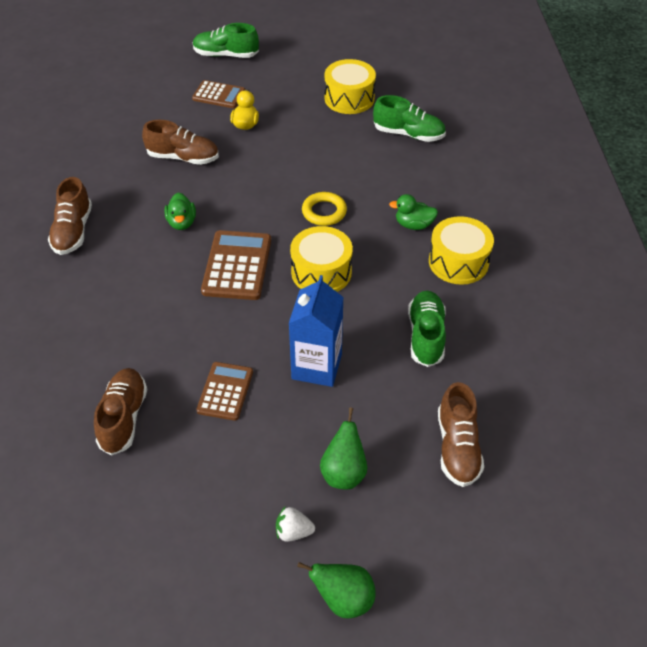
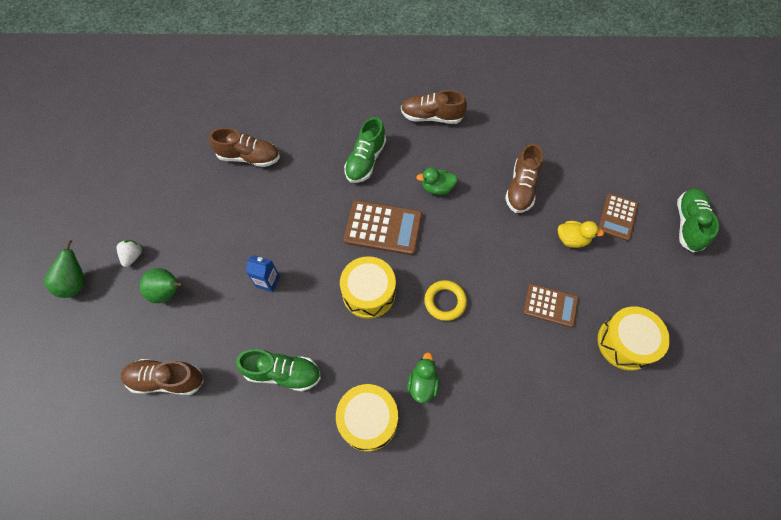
camera: 95 degrees right, 15 degrees up
brown calculator [196,362,253,421] -> brown calculator moved to [523,284,578,327]
blue carton [289,275,344,387] -> blue carton [246,255,280,292], size x0.55
green shoe [373,95,446,142] -> green shoe moved to [344,117,386,183]

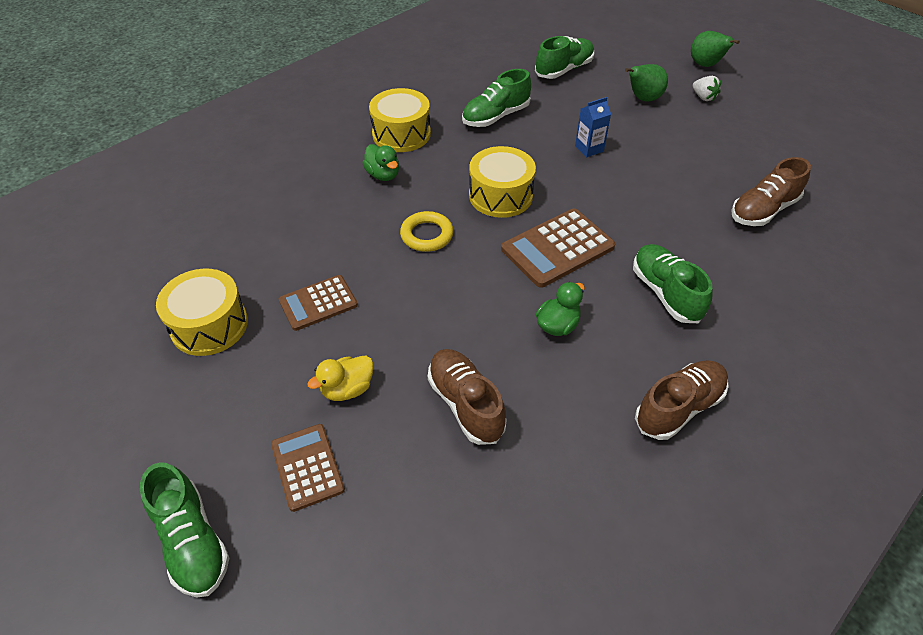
camera: 135 degrees right, 15 degrees down
brown shoe [121,359,204,395] -> green shoe [535,36,594,79]

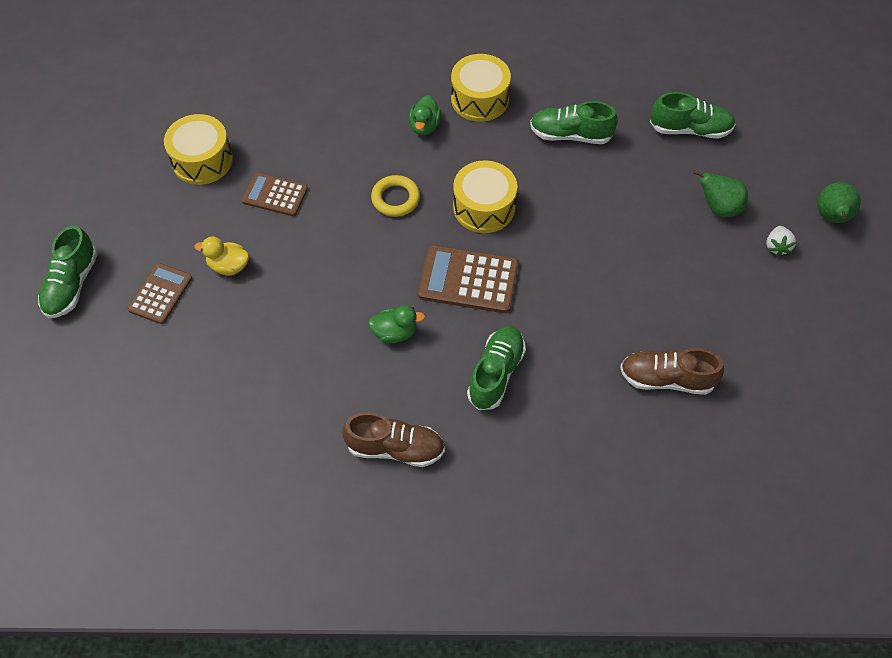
camera: 45 degrees right, 10 degrees up
brown shoe [428,349,507,445] -> none
blue carton [575,97,611,157] -> none

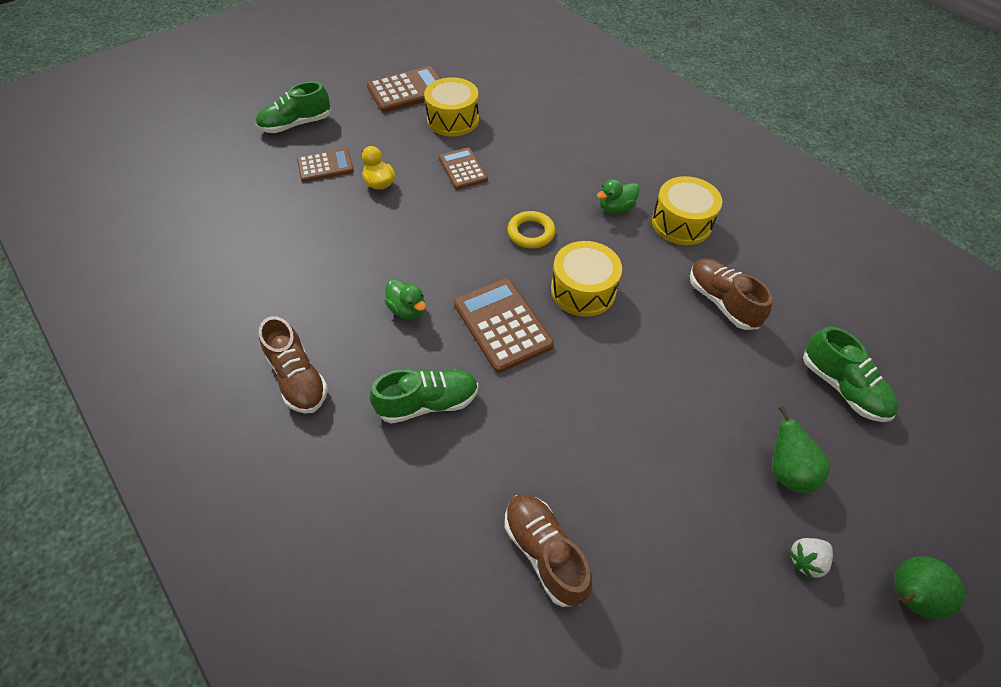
camera: 50 degrees right, 5 degrees down
green shoe [530,101,618,144] -> brown shoe [690,258,773,330]
none -> brown calculator [367,66,441,112]

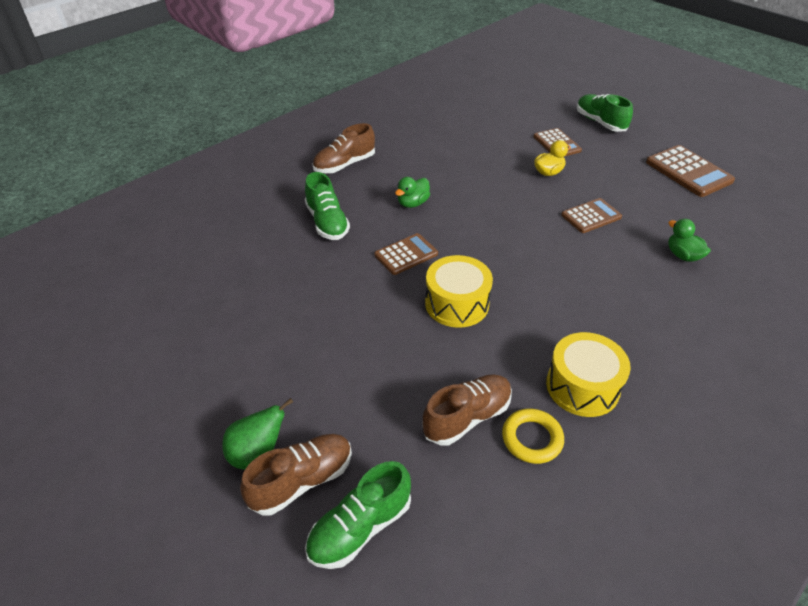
camera: 85 degrees right, 10 degrees down
yellow drum [424,77,479,136] -> none
brown calculator [454,278,554,373] -> brown calculator [375,233,438,275], size x0.65
brown shoe [505,494,592,607] -> brown shoe moved to [240,434,352,516]
yellow ring [507,211,556,248] -> yellow ring moved to [502,409,564,464]
green duck [597,179,640,214] -> green duck moved to [668,219,711,262]
white strawberry [788,538,833,580] -> none
green pear [894,556,965,619] -> none

